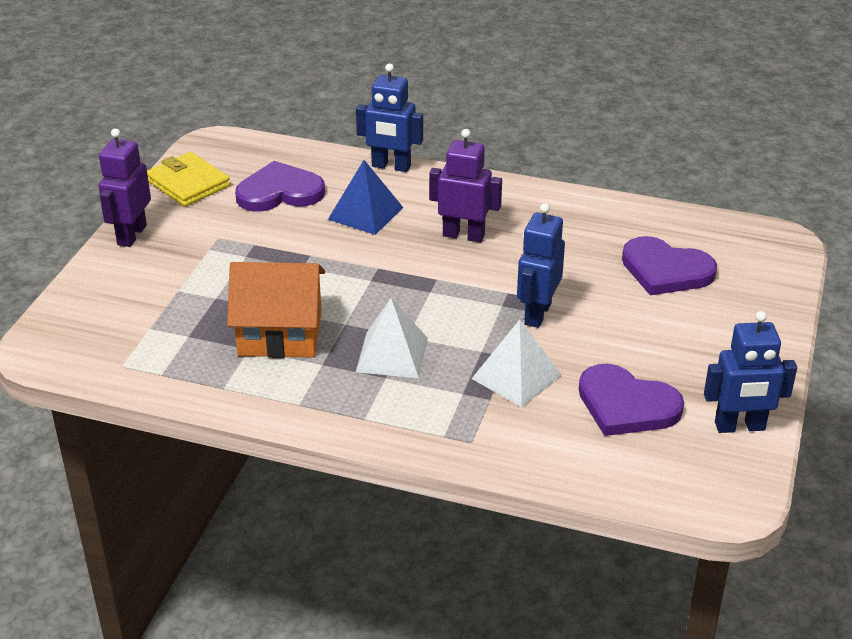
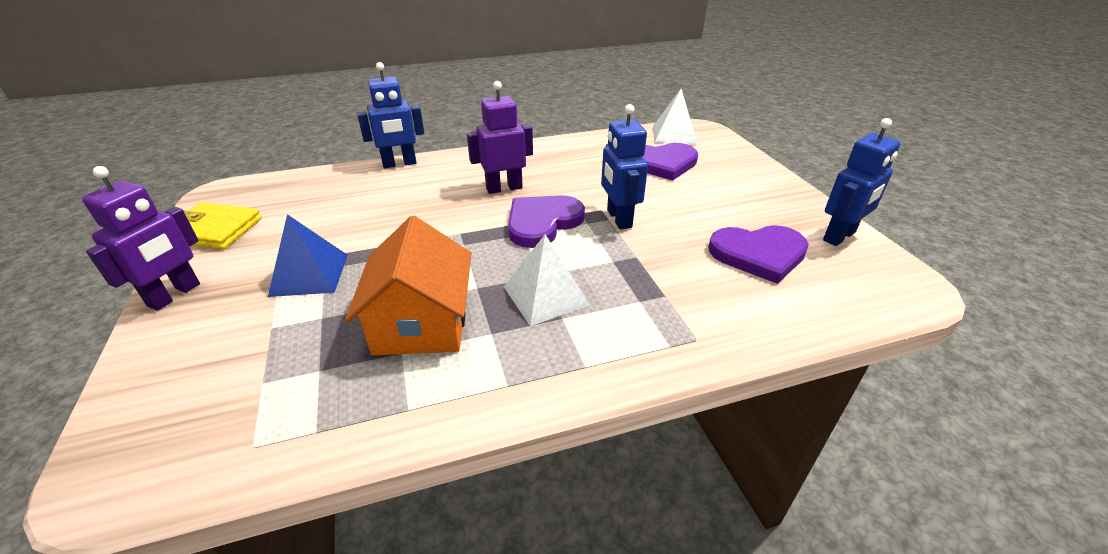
camera: 35 degrees left, 0 degrees up
purple robot [99,128,151,247] -> purple robot turned 135 degrees counterclockwise [82,166,200,311]
orange house [227,262,325,358] -> orange house turned 60 degrees counterclockwise [345,216,471,355]
purple heart [235,161,325,211] -> purple heart moved to [508,195,585,248]
blue pyramid [328,160,403,235] -> blue pyramid moved to [268,214,348,297]
white pyramid [472,320,561,407] -> white pyramid moved to [653,89,697,144]

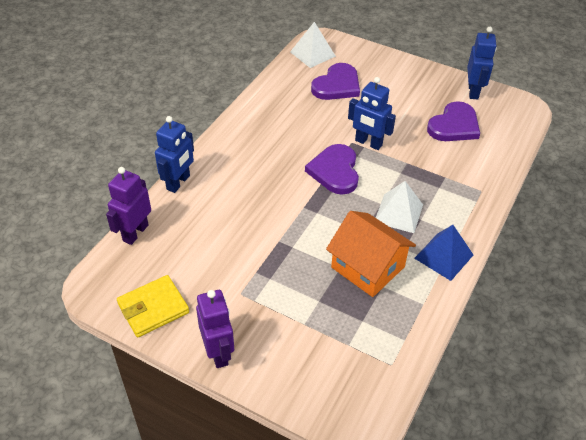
camera: 45 degrees left, 10 degrees up
blue pyramid [268,214,348,297] -> blue pyramid moved to [414,225,473,281]
purple robot [467,81,533,194] -> purple robot moved to [106,167,151,245]

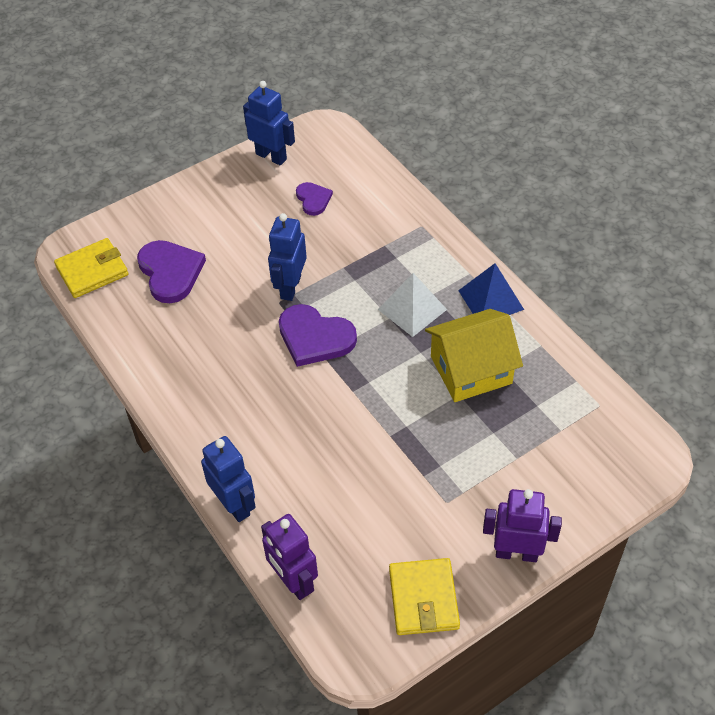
camera: 60 degrees left, 5 degrees up
white pyramid [290,22,336,68] -> yellow wallet [54,238,128,298]
orange house [326,211,416,297] -> yellow house [425,309,523,402]
blue robot [348,77,396,150] -> blue robot turned 135 degrees clockwise [268,213,307,301]
purple heart [427,101,480,141] -> purple heart [296,182,333,216], size x0.57

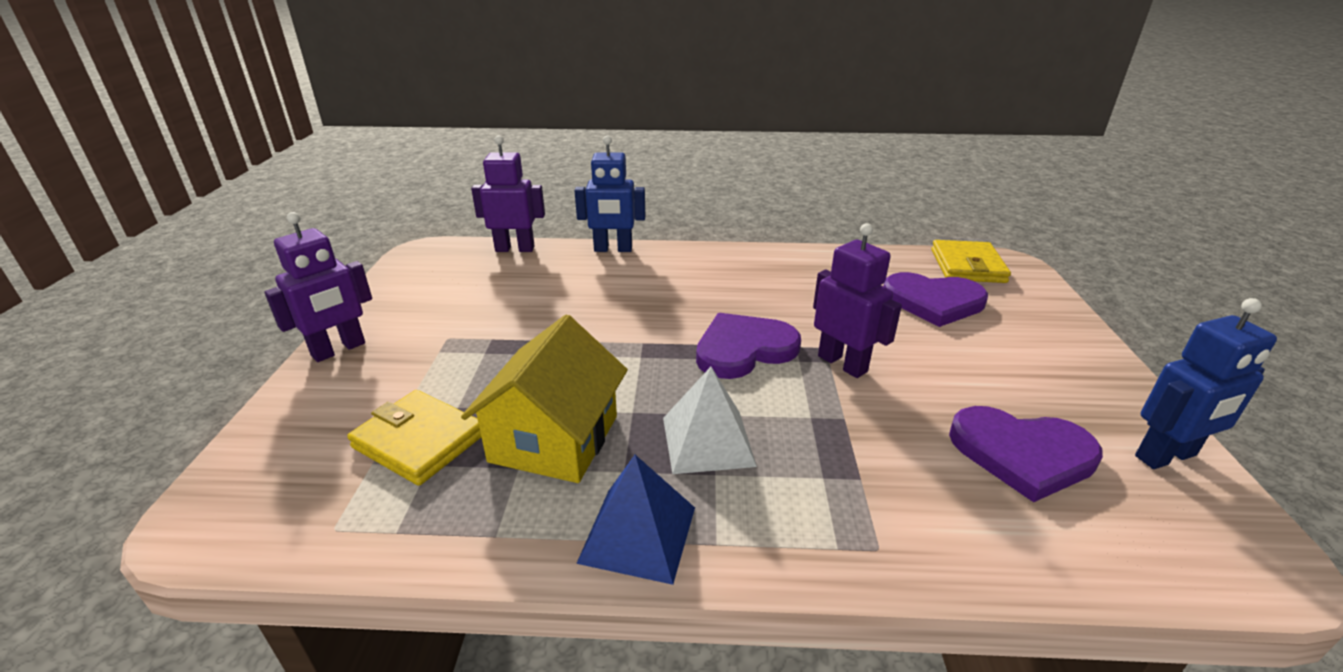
camera: 125 degrees right, 20 degrees down
blue robot [268,213,307,301] -> purple robot [813,223,902,378]
purple heart [296,182,333,216] -> purple heart [949,406,1103,502], size x1.75
yellow wallet [389,558,460,635] -> yellow wallet moved to [347,390,481,486]

